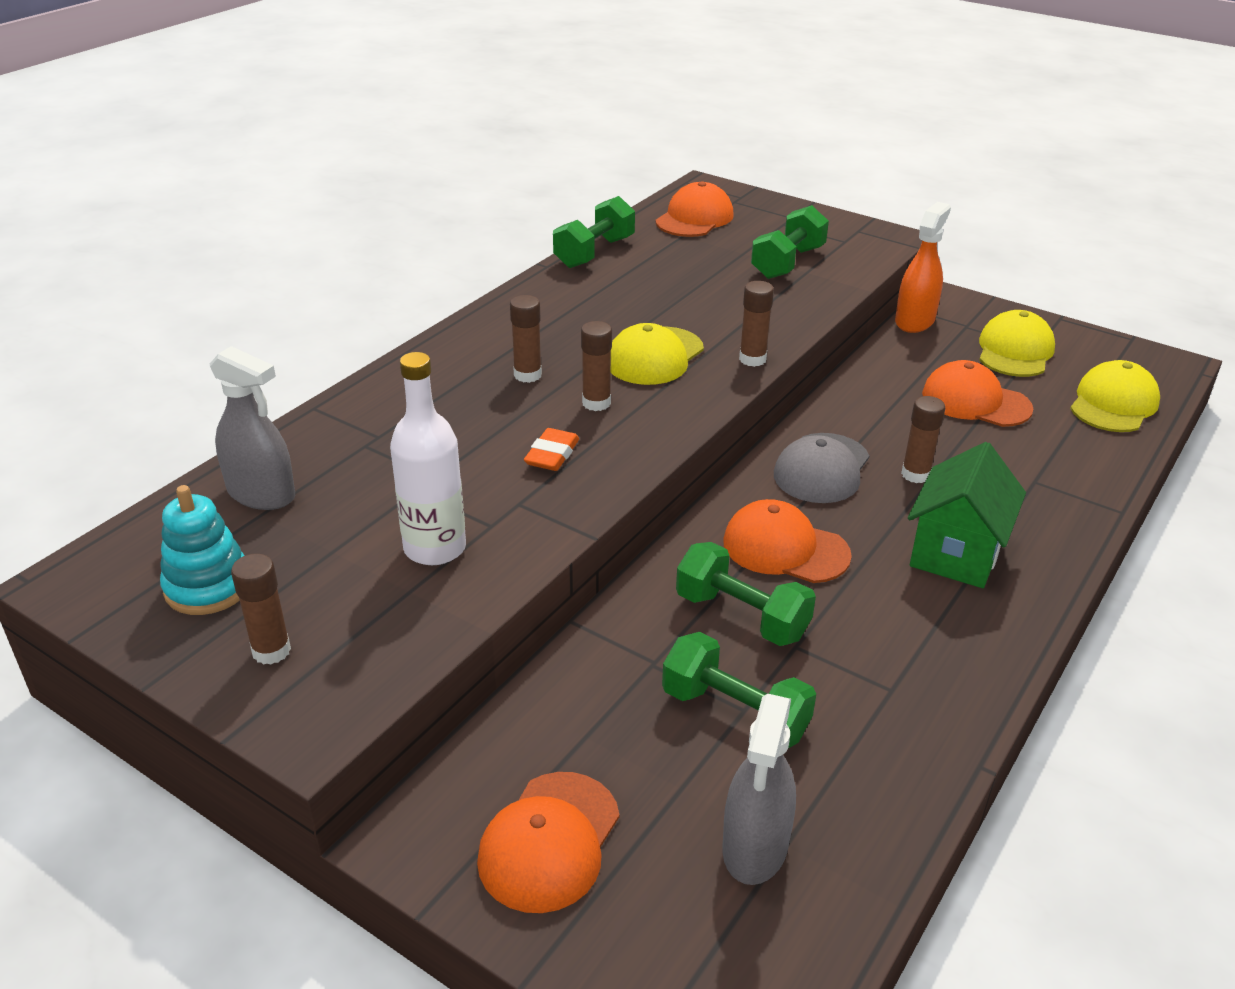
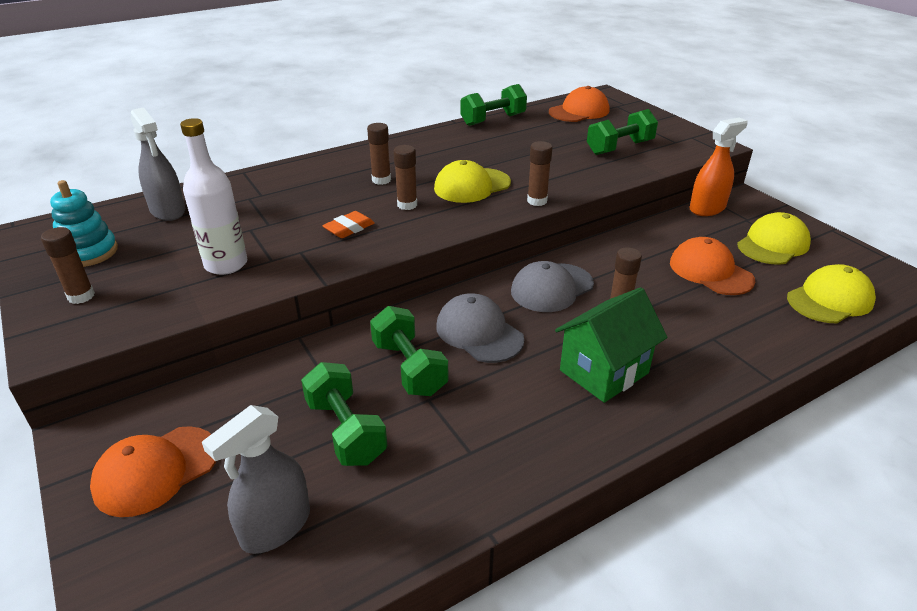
camera: 25 degrees right, 0 degrees up
orange cap [724,499,852,583] -> grey cap [436,293,525,363]

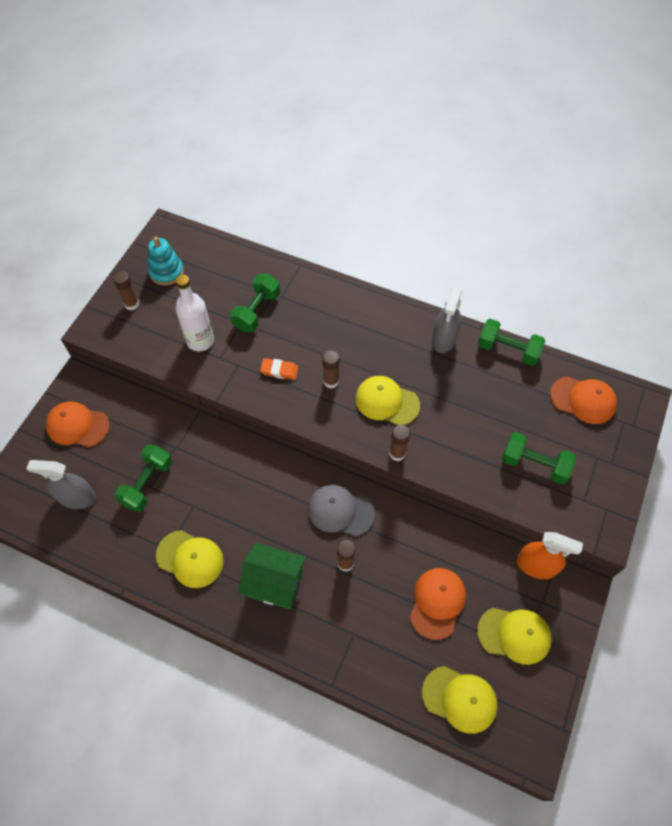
camera: 55 degrees right, 25 degrees up
grey spray bottle [131,107,185,221] -> grey spray bottle moved to [432,287,462,353]
brown glue stick [367,123,391,185] -> none
green dumbbell [370,306,449,396] -> green dumbbell moved to [230,274,280,332]
grey cap [436,293,525,363] -> none
none -> yellow cap [156,530,224,588]

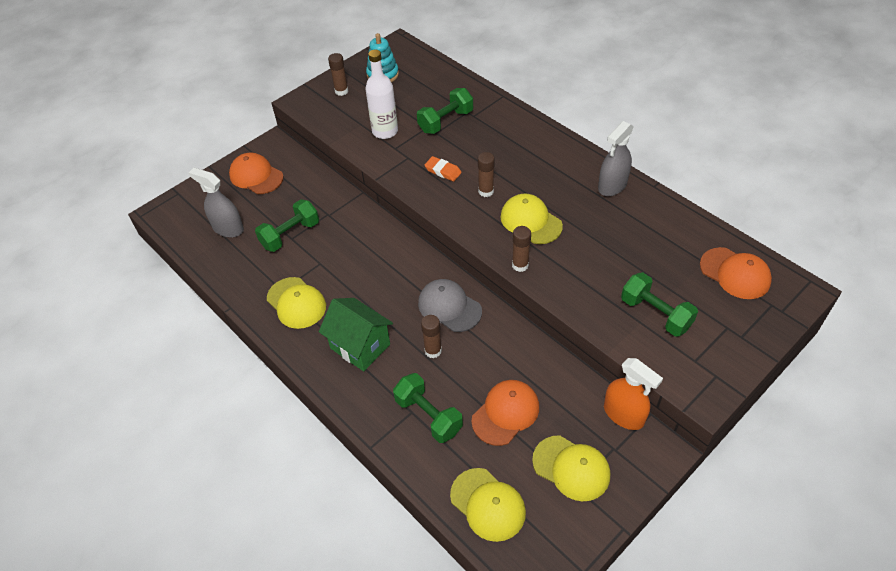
camera: 25 degrees right, 10 degrees down
green dumbbell [478,319,545,366] -> green dumbbell moved to [393,373,463,443]

